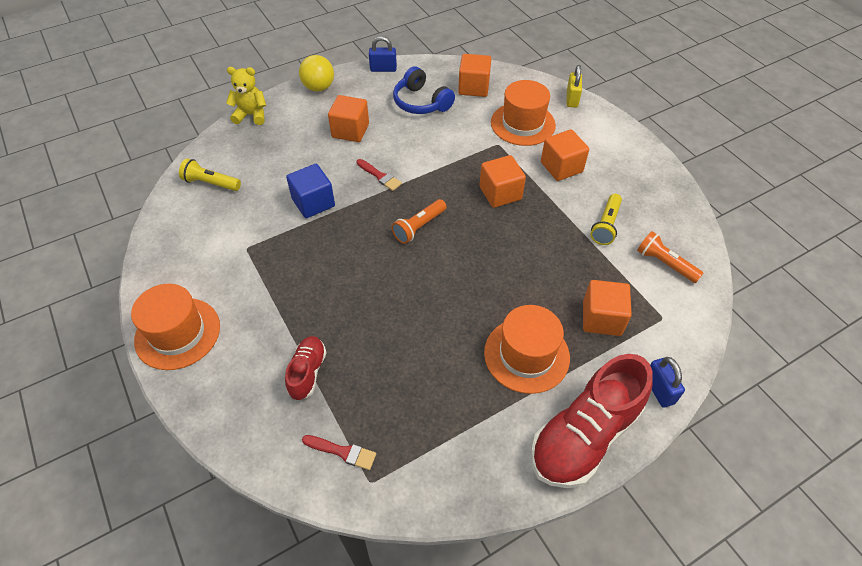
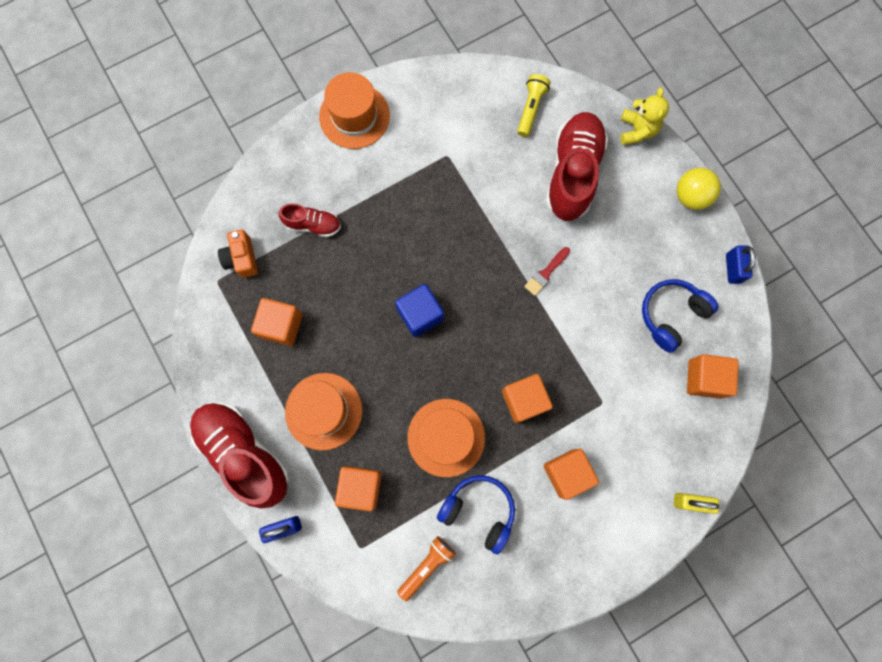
camera: 90 degrees right, 25 degrees up
blue cube [286,164,335,218] -> blue cube moved to [395,284,444,337]
red brush [302,435,376,470] -> orange camera [218,229,258,278]
orange cube [328,95,369,142] -> orange cube moved to [251,298,302,346]
orange flashlight [391,199,447,244] -> none
orange hat [491,80,556,146] -> orange hat moved to [407,399,485,477]
yellow flashlight [591,194,622,245] -> blue headphones [437,475,515,554]
none -> red shoe [545,112,608,221]

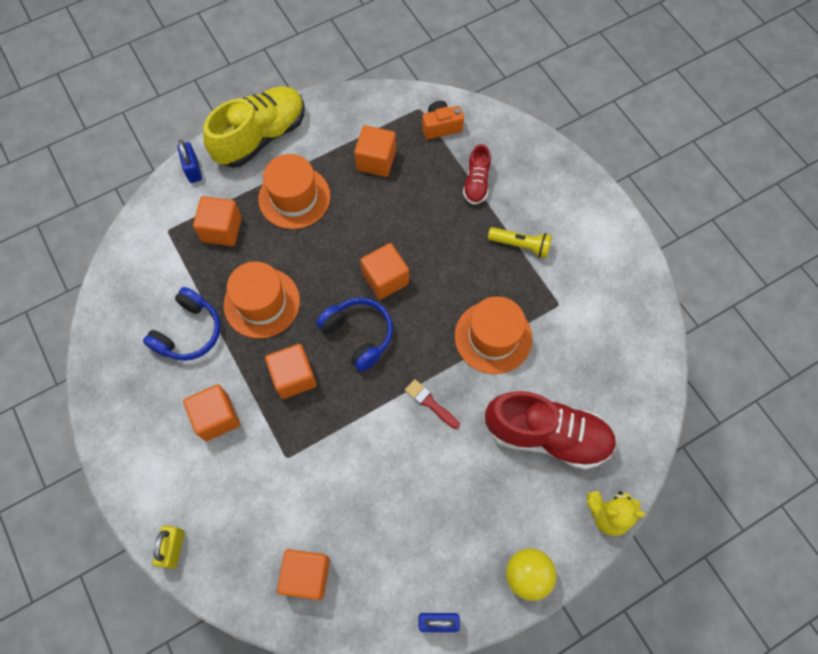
camera: 90 degrees right, 10 degrees down
red shoe [190,402,289,509] -> yellow shoe [203,86,305,168]
orange hat [319,72,390,149] -> orange hat moved to [455,296,532,374]
blue cube [395,284,444,337] -> orange cube [360,243,409,300]
orange flashlight [397,536,456,601] -> none
yellow flashlight [517,74,551,137] -> yellow flashlight moved to [488,227,552,258]
blue headphones [642,279,719,353] -> blue headphones moved to [317,298,393,372]

